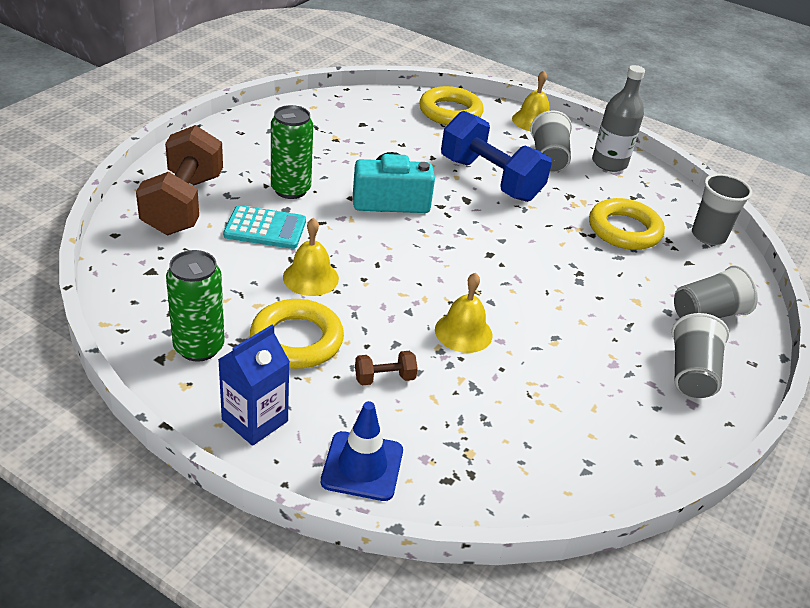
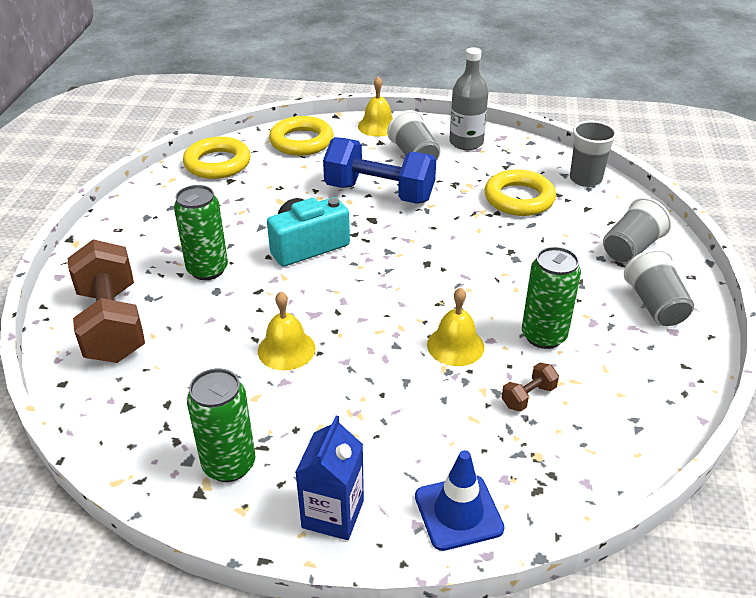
camera: 20 degrees left, 0 degrees up
turquoise calculator [223,205,306,249] -> none
yellow ring [250,299,344,369] -> yellow ring moved to [183,137,250,179]
brown dumbbell [355,351,418,385] -> brown dumbbell moved to [501,363,559,412]
none -> green can [522,247,581,349]

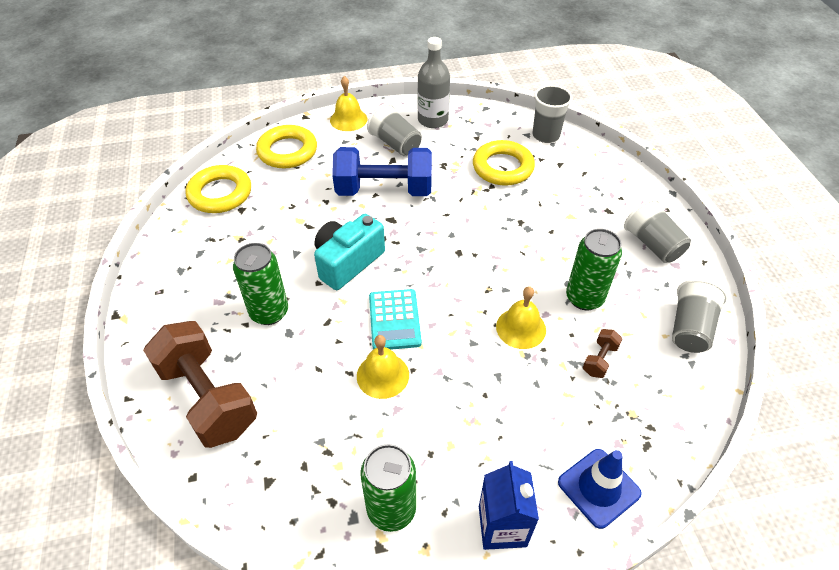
camera: 20 degrees left, 10 degrees up
grey cup [603,197,672,263] -> grey cup moved to [672,279,727,353]
none -> turquoise calculator [369,289,422,350]

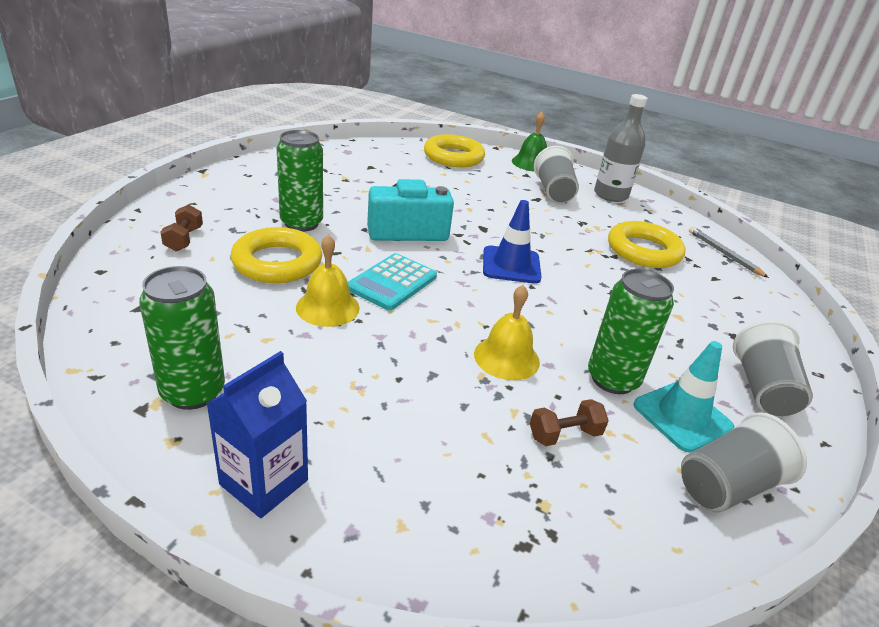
camera: 35 degrees right, 15 degrees down
brown dumbbell [143,321,257,448] -> brown dumbbell [160,204,203,251], size x0.41
yellow ring [186,165,251,213] -> yellow ring moved to [231,227,322,283]
yellow bell [330,76,367,131] -> green bell [512,112,547,172]
blue dumbbell [332,147,432,196] -> none
grey cup [532,85,572,143] -> grey pencil [689,227,769,278]
blue traffic cone [558,449,642,529] -> blue traffic cone moved to [483,200,542,284]
none -> turquoise traffic cone [633,341,734,452]

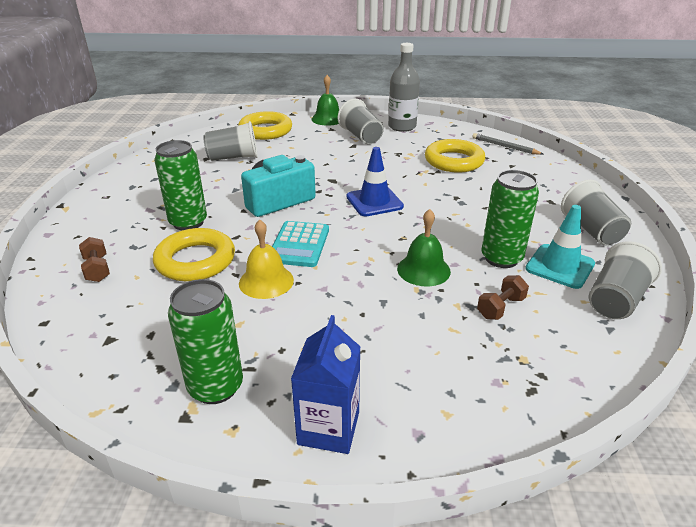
camera: 20 degrees left, 0 degrees up
yellow bell [474,285,540,380] -> green bell [397,209,451,287]
none -> grey cup [203,121,258,161]

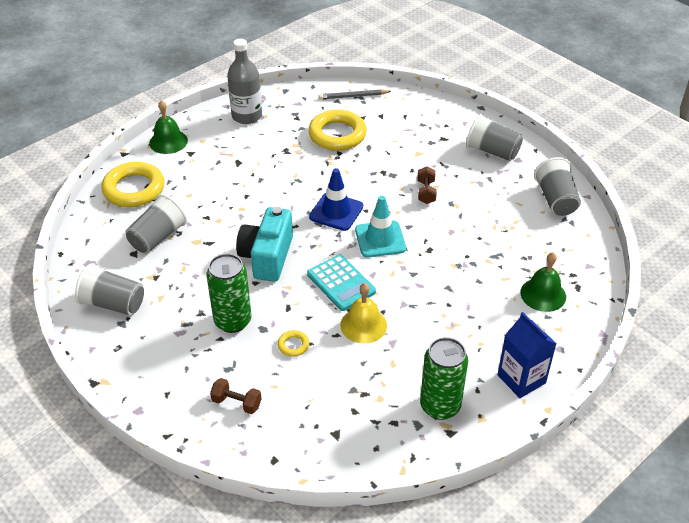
camera: 45 degrees left, 10 degrees up
yellow ring [153,228,235,281] -> yellow ring [278,330,309,357], size x0.43
grey cup [338,99,384,144] -> grey cup moved to [75,263,144,315]
green bell [397,209,451,287] -> green bell moved to [520,252,566,312]
brown dumbbell [477,275,529,320] -> brown dumbbell moved to [417,167,437,204]
green can [481,170,539,268] -> none
turquoise traffic cone [525,205,595,289] -> turquoise traffic cone moved to [355,196,406,257]

